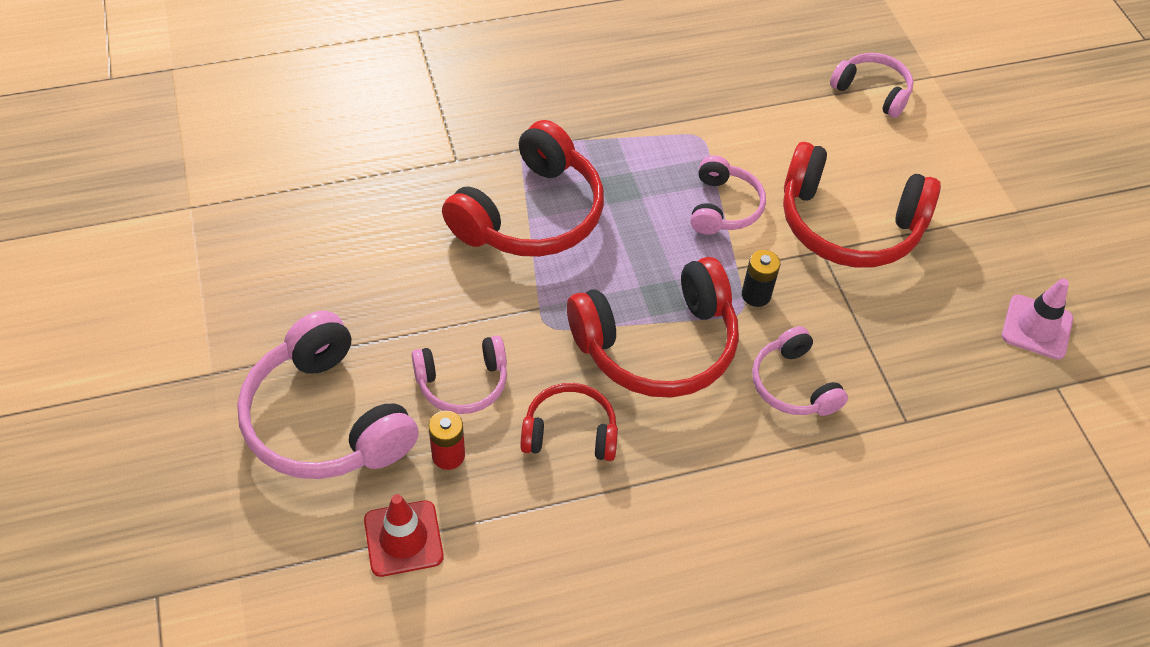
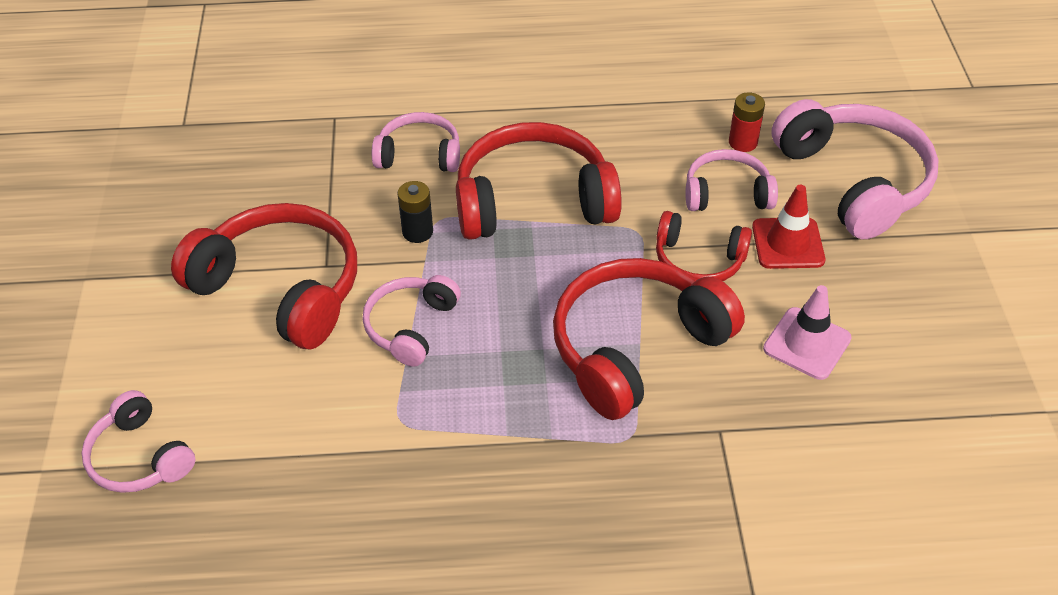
camera: 165 degrees left, 5 degrees down
red traffic cone [364,494,444,577] -> red traffic cone moved to [752,185,825,269]
red headphones [520,383,618,461] -> red headphones moved to [656,211,752,281]
pink headphones [752,326,848,416] -> pink headphones turned 75 degrees counterclockwise [372,112,460,172]
pink traffic cone [1002,278,1073,360] -> pink traffic cone moved to [763,285,852,380]

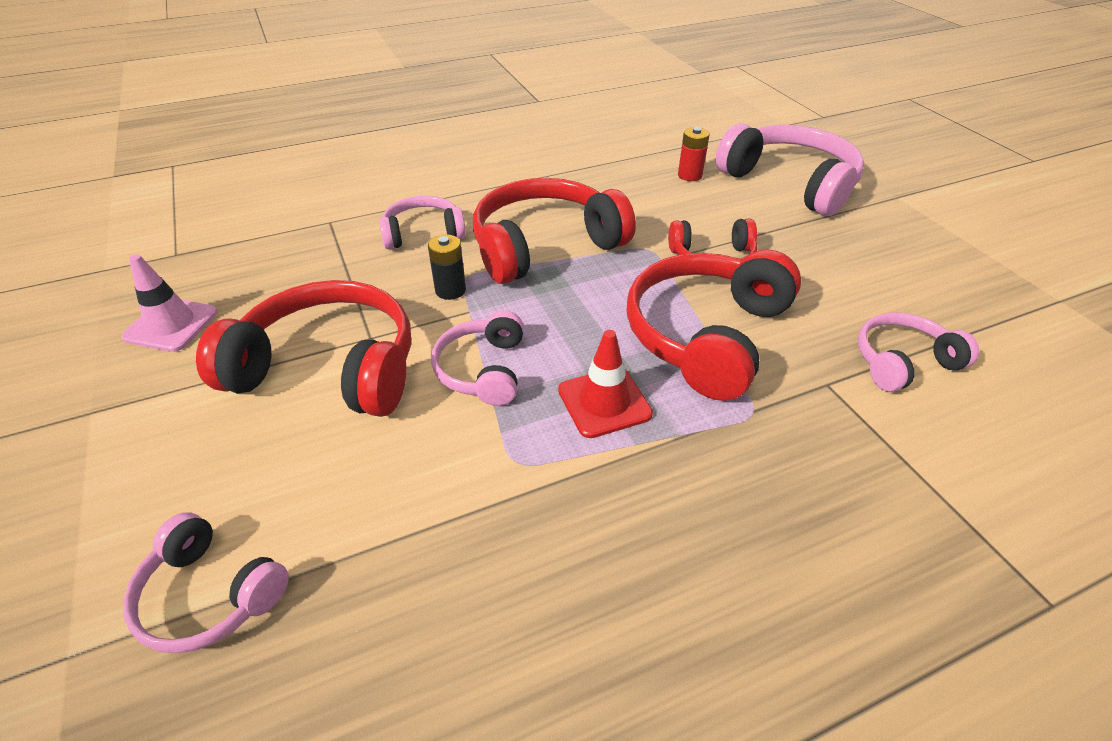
camera: 20 degrees left, 5 degrees down
pink headphones [685,149,778,211] -> pink headphones moved to [858,313,979,392]
red traffic cone [752,185,825,269] -> red traffic cone moved to [558,330,653,438]
pink traffic cone [763,285,852,380] -> pink traffic cone moved to [121,255,217,352]

